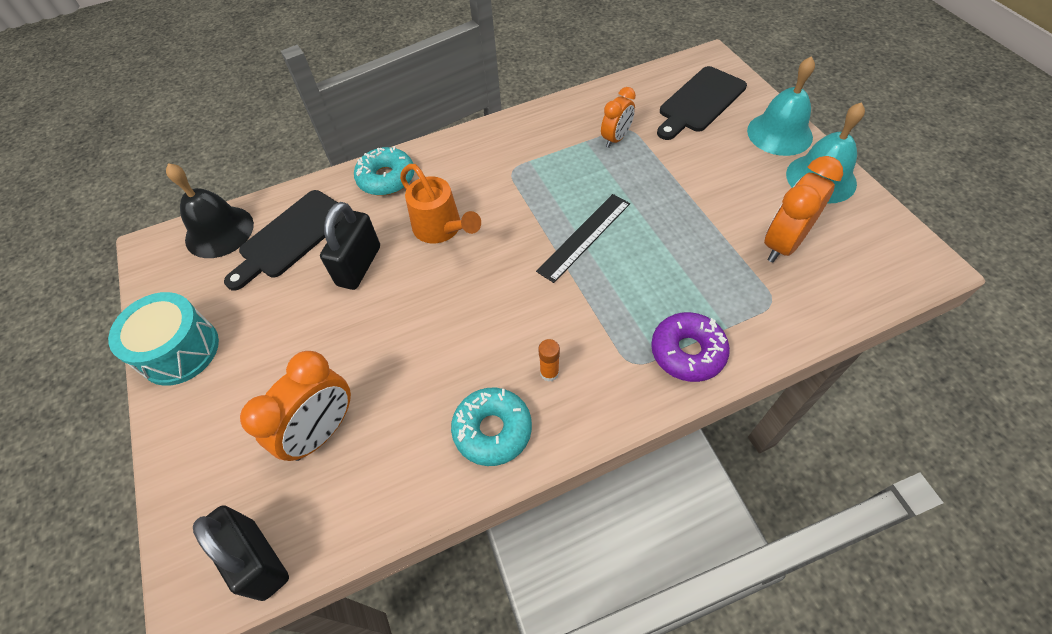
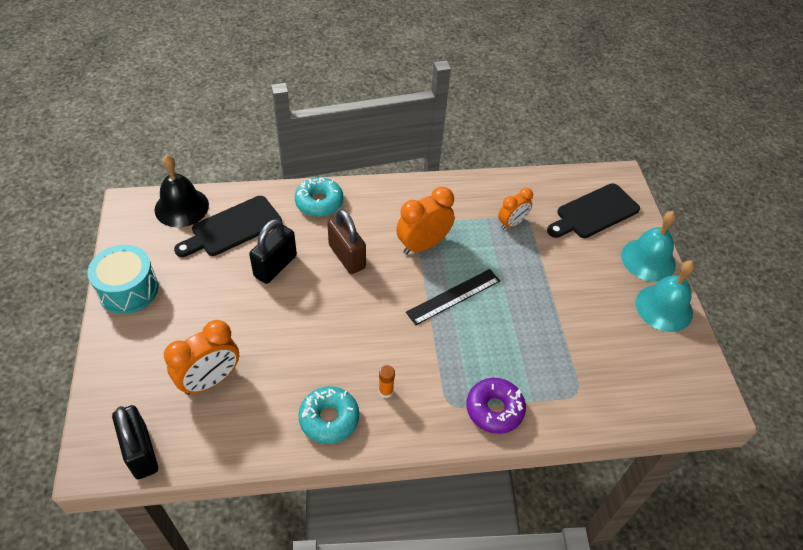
camera: 10 degrees right, 5 degrees down
orange watering can [400,164,481,243] -> brown padlock [327,209,366,274]
orange clock [764,156,843,263] -> orange clock moved to [396,187,455,255]

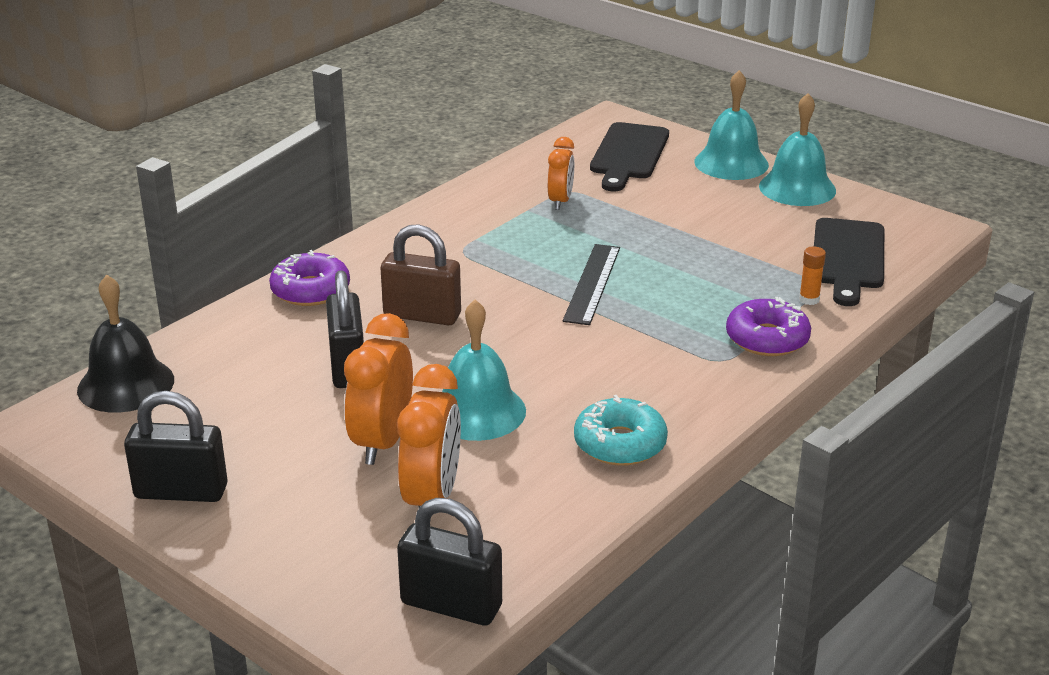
camera: 40 degrees left, 20 degrees down
turquoise drum [87,245,159,314] -> black padlock [124,391,228,502]
black cutting board [174,196,282,257] -> black cutting board moved to [814,218,884,306]
turquoise donut [295,177,343,217] -> purple donut [269,250,350,306]
orange glue stick [379,365,395,398] -> orange glue stick moved to [799,246,826,305]
orange clock [396,187,455,255] -> orange clock moved to [344,313,413,465]
none -> turquoise bell [442,300,526,441]

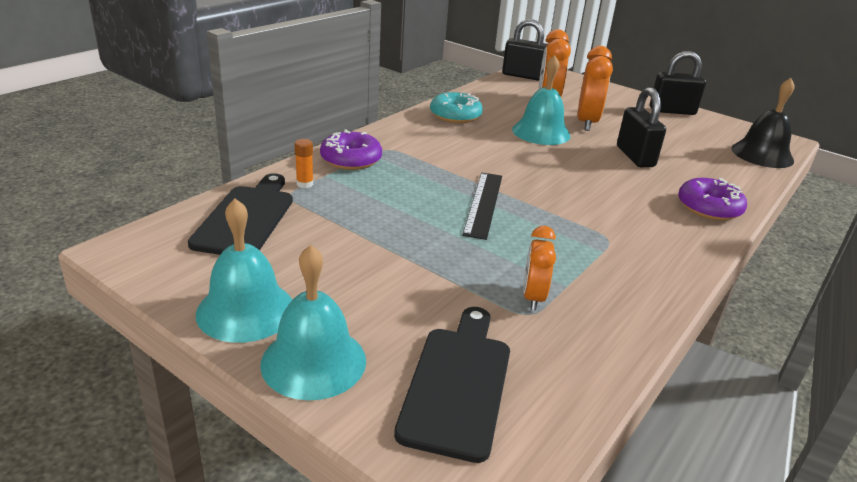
camera: 175 degrees right, 0 degrees up
brown padlock [380,224,461,325] -> none

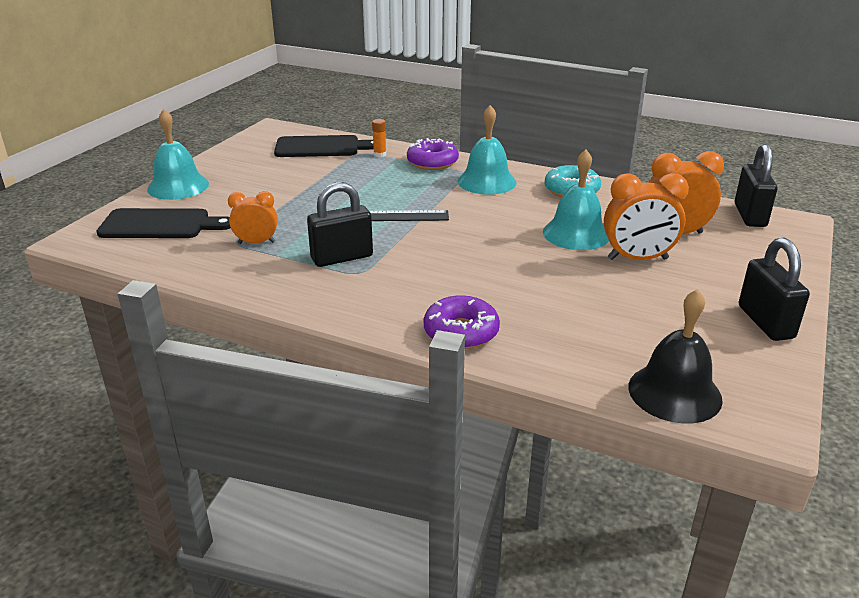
camera: 80 degrees right, 0 degrees up
turquoise bell [196,199,292,343] -> turquoise bell moved to [457,105,517,195]
black padlock [617,87,666,167] -> black padlock moved to [307,182,373,267]

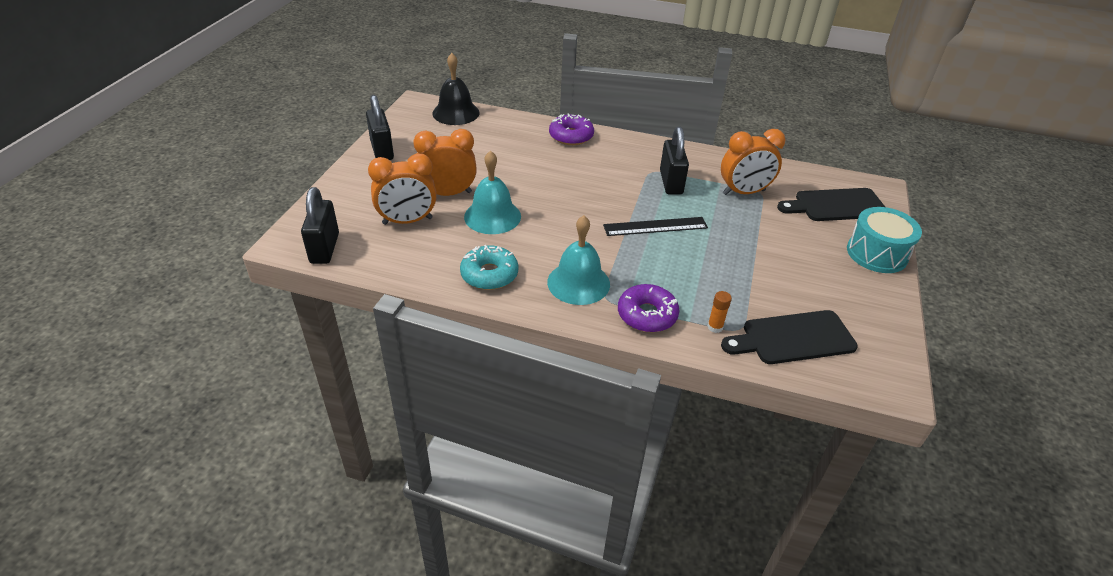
camera: 170 degrees right, 10 degrees up
turquoise bell [147,109,209,200] -> turquoise drum [847,207,922,273]
orange clock [228,191,278,244] -> orange clock [721,129,786,195], size x1.59
black padlock [307,182,373,267] -> black padlock turned 60 degrees counterclockwise [660,127,689,195]

